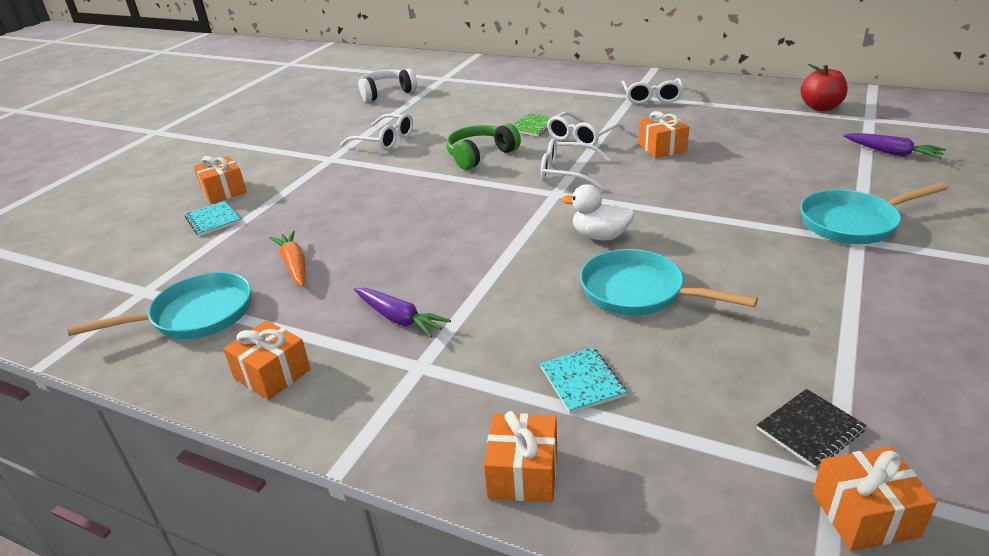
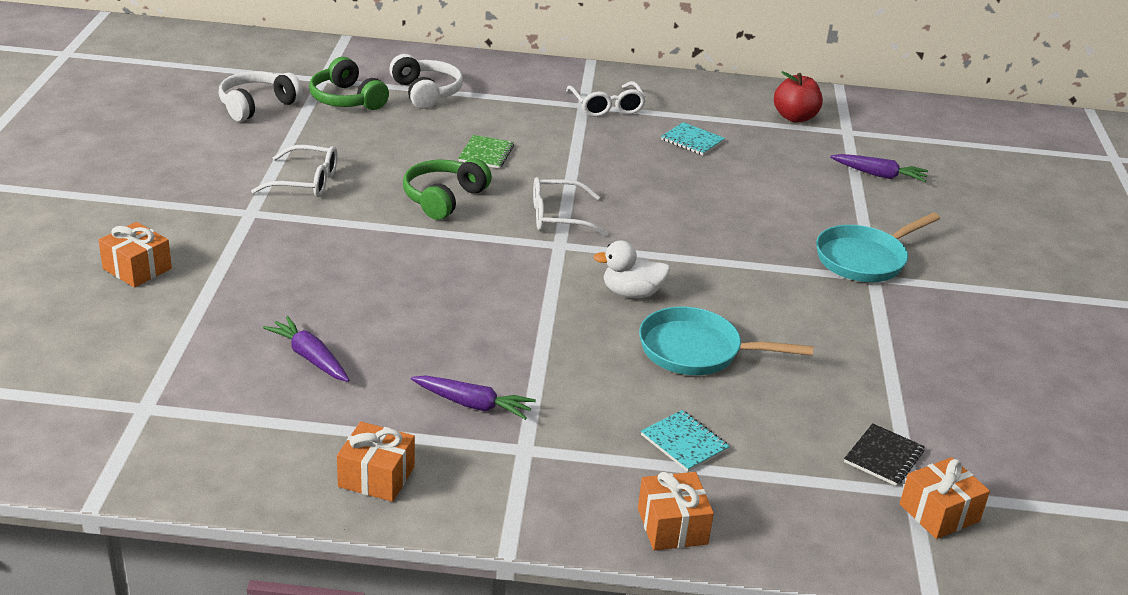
camera: 25 degrees left, 0 degrees up
turquoise pan [68,272,251,339] -> none
turquoise notebook [185,201,241,236] -> turquoise notebook moved to [661,122,725,155]
orange carrot [269,231,305,287] -> purple carrot [263,316,350,382]
white glasses [547,111,625,146] -> none
orange gift [638,111,689,158] -> none
none -> green headphones [309,57,389,110]
none -> white headphones [389,54,463,109]

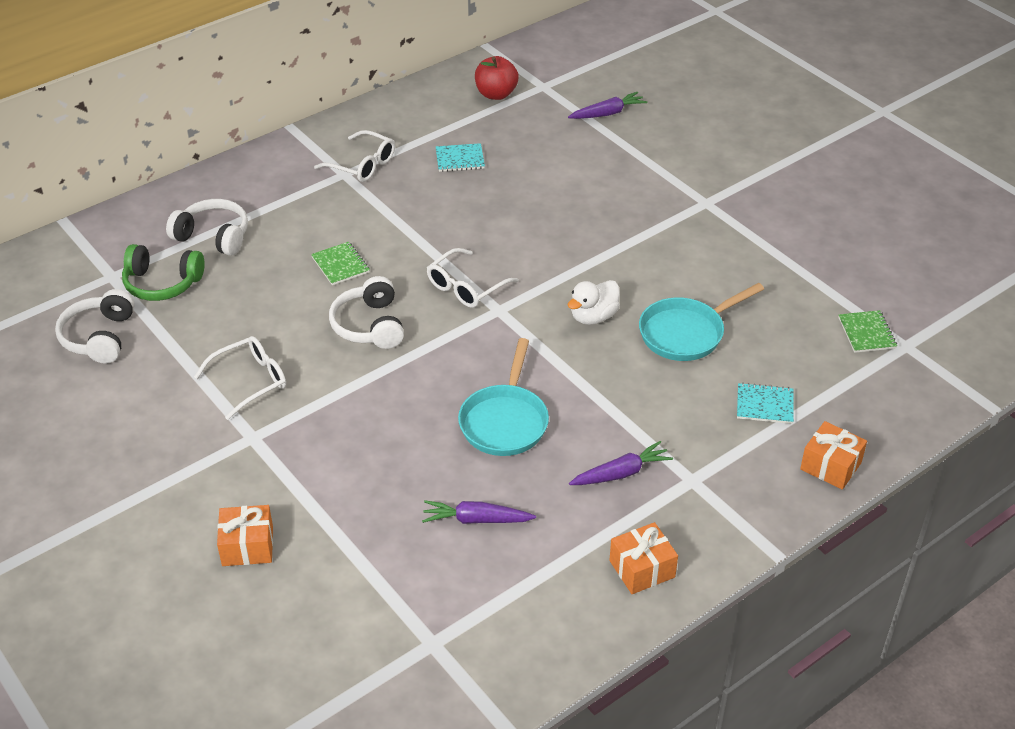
camera: 40 degrees left, 10 degrees up
green headphones [403,158,492,220] -> white headphones [329,276,404,349]
turquoise pan [816,213,940,282] -> turquoise pan moved to [458,338,549,456]
black notebook [844,423,925,486] -> green notebook [838,310,897,353]
orange gift [900,457,990,539] -> none

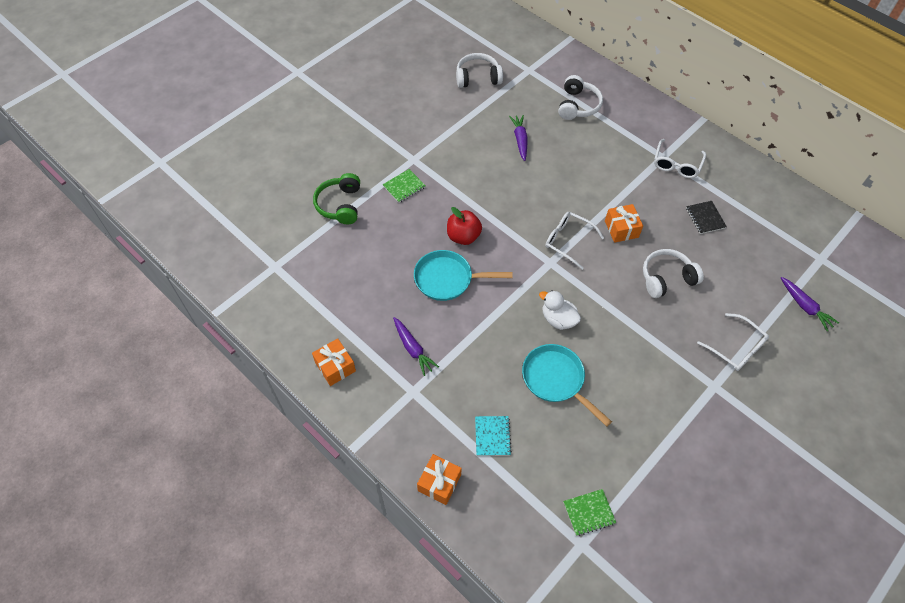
camera: 80 degrees right, 15 degrees up
green headphones [122,244,205,301] -> green headphones moved to [313,173,360,224]
white glasses [194,336,286,420] -> white glasses moved to [697,313,769,371]
orange gift [217,505,273,566] -> orange gift moved to [605,204,643,243]
green notebook [311,242,370,285] -> green notebook moved to [382,169,426,203]
white headphones [329,276,404,349] -> white headphones moved to [643,249,704,298]
purple carrot [422,500,536,524] -> purple carrot moved to [509,115,528,161]
turquoise notebook [436,143,485,172] -> black notebook [686,201,727,234]
red apple [475,56,519,100] -> red apple moved to [447,207,482,245]

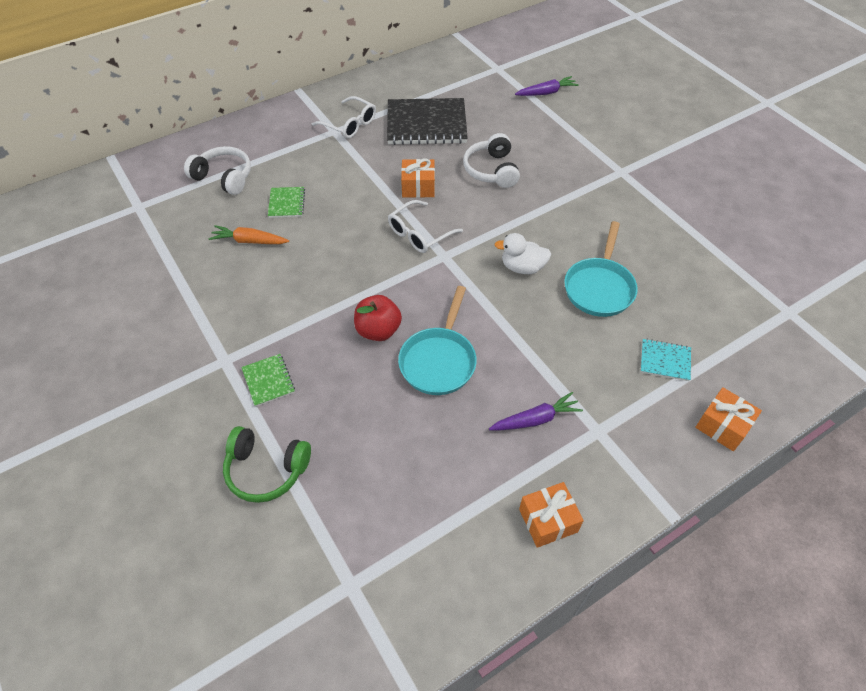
camera: 75 degrees left, 5 degrees down
white headphones [456,53,503,88] -> none
purple carrot [509,115,528,161] -> orange carrot [209,225,289,244]
turquoise pan [522,344,612,427] -> turquoise pan turned 45 degrees counterclockwise [564,221,638,317]
white duck [539,290,581,330] -> white duck turned 45 degrees clockwise [494,233,551,274]
green notebook [563,489,616,536] -> green notebook moved to [268,187,305,218]
black notebook [686,201,727,234] -> black notebook [387,98,468,145], size x2.14
white glasses [697,313,769,371] -> none

